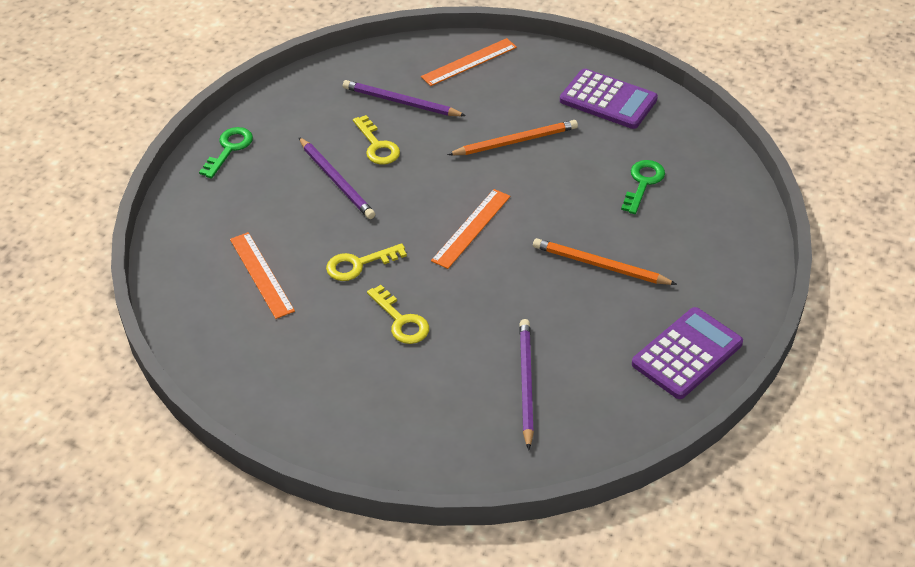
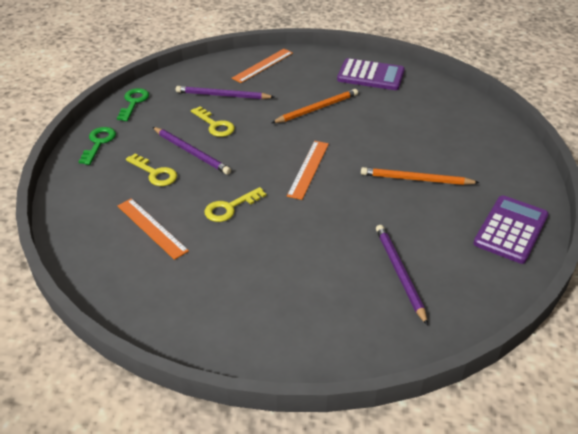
camera: 15 degrees left, 5 degrees down
yellow key [367,285,429,344] -> yellow key moved to [126,153,177,186]
green key [621,160,665,214] -> green key moved to [117,88,149,121]

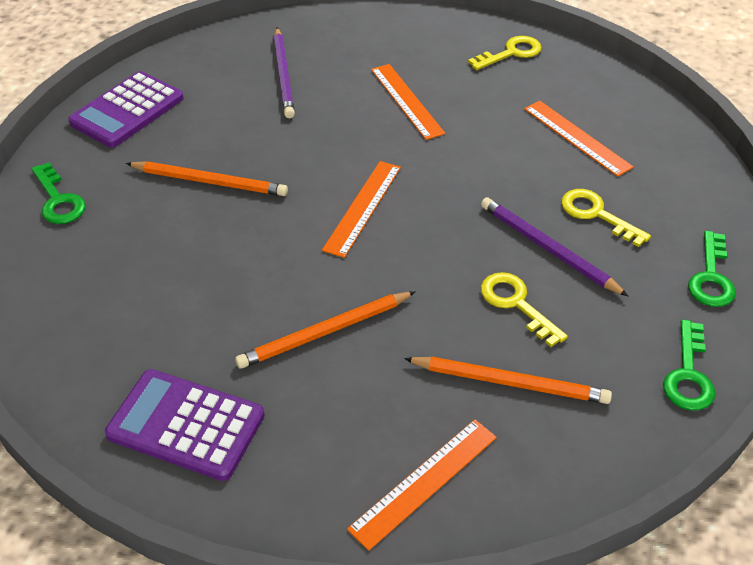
camera: 175 degrees left, 5 degrees up
purple pencil [176,86,274,99] -> orange pencil [404,357,612,404]
yellow key [204,187,266,222] -> yellow key moved to [468,36,542,70]
none -> green key [32,162,86,224]
none -> orange ruler [371,64,445,140]

